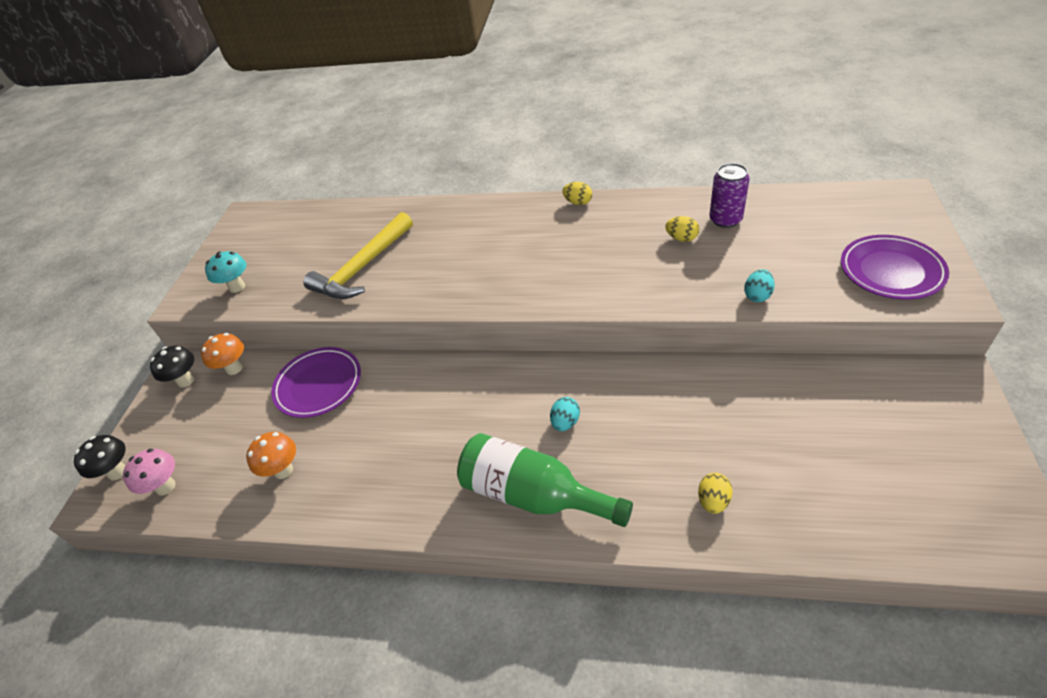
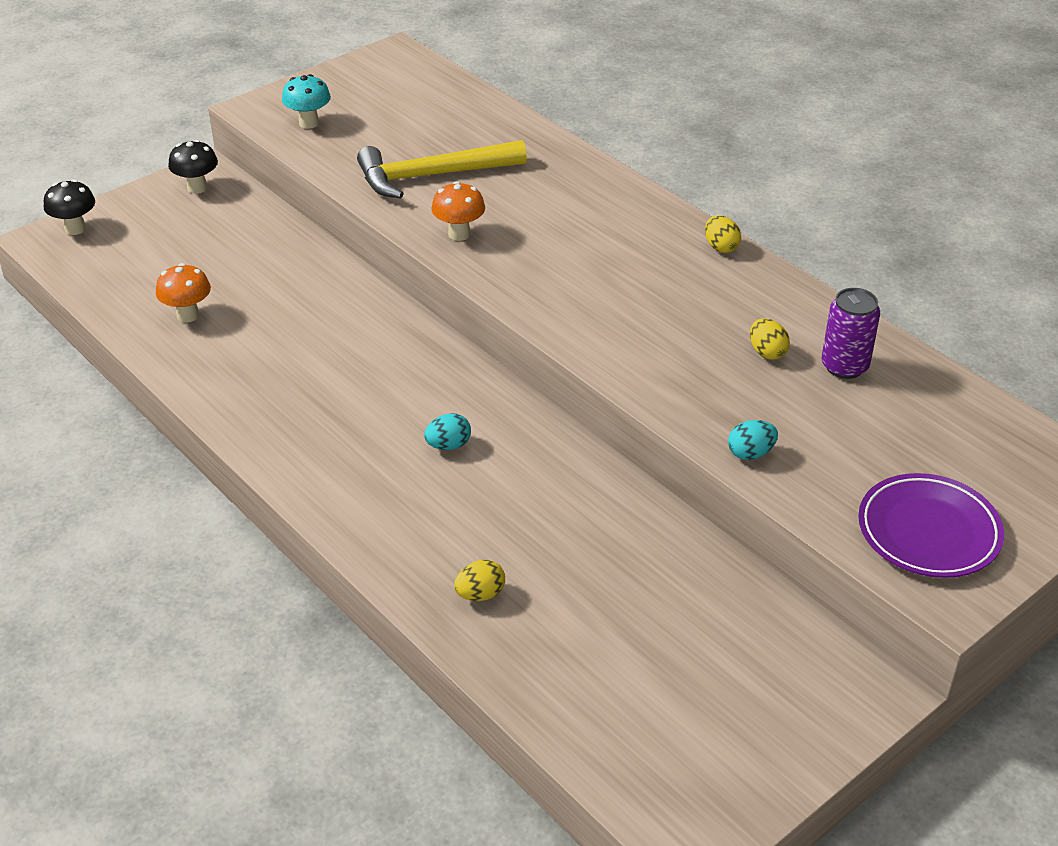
camera: 35 degrees right, 5 degrees down
pink mushroom [123,448,176,496] -> none
orange mushroom [201,333,244,375] -> orange mushroom moved to [431,181,485,241]
purple plate [271,347,361,418] -> none
green bottle [457,433,633,527] -> none

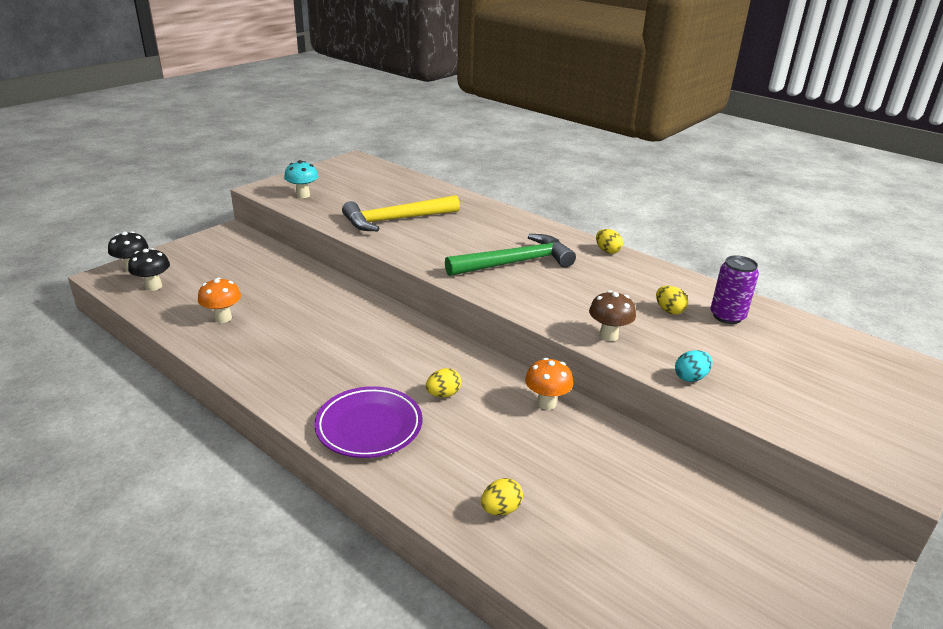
camera: 10 degrees left, 10 degrees down
black mushroom [168,140,218,194] -> black mushroom moved to [128,248,170,291]
turquoise egg [424,413,471,450] -> yellow egg [426,368,462,398]
orange mushroom [431,181,485,241] -> orange mushroom moved to [525,358,573,410]
purple plate [858,473,1004,578] -> purple plate moved to [314,386,422,458]
none -> green hammer [445,234,576,276]
none -> brown mushroom [589,291,636,341]

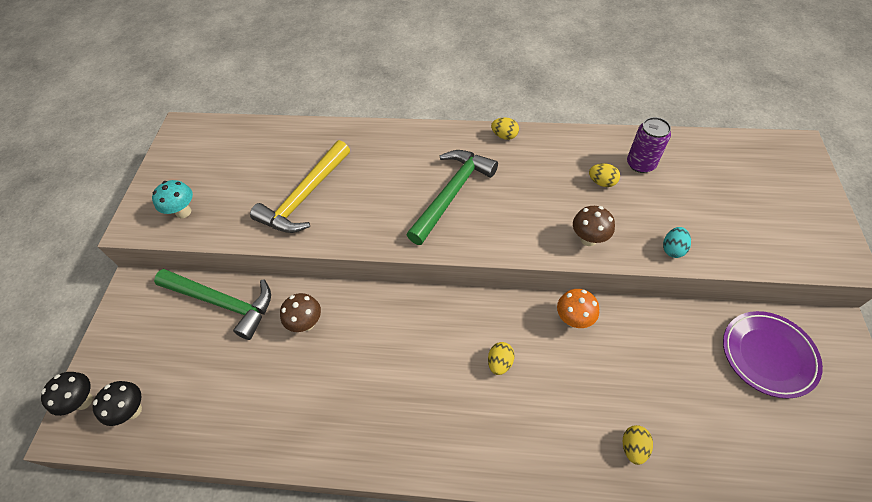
camera: 30 degrees left, 25 degrees up
orange mushroom [198,278,241,323] -> none
purple plate [314,386,422,458] -> purple plate moved to [723,311,823,399]
none -> green hammer [154,269,271,340]
none -> brown mushroom [280,293,321,332]

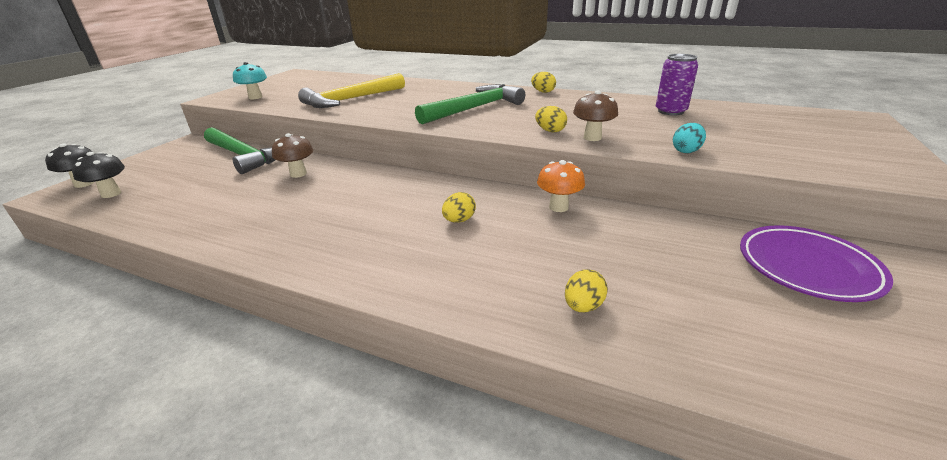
camera: 15 degrees right, 25 degrees down
yellow egg [589,163,620,187] -> yellow egg moved to [535,106,567,133]

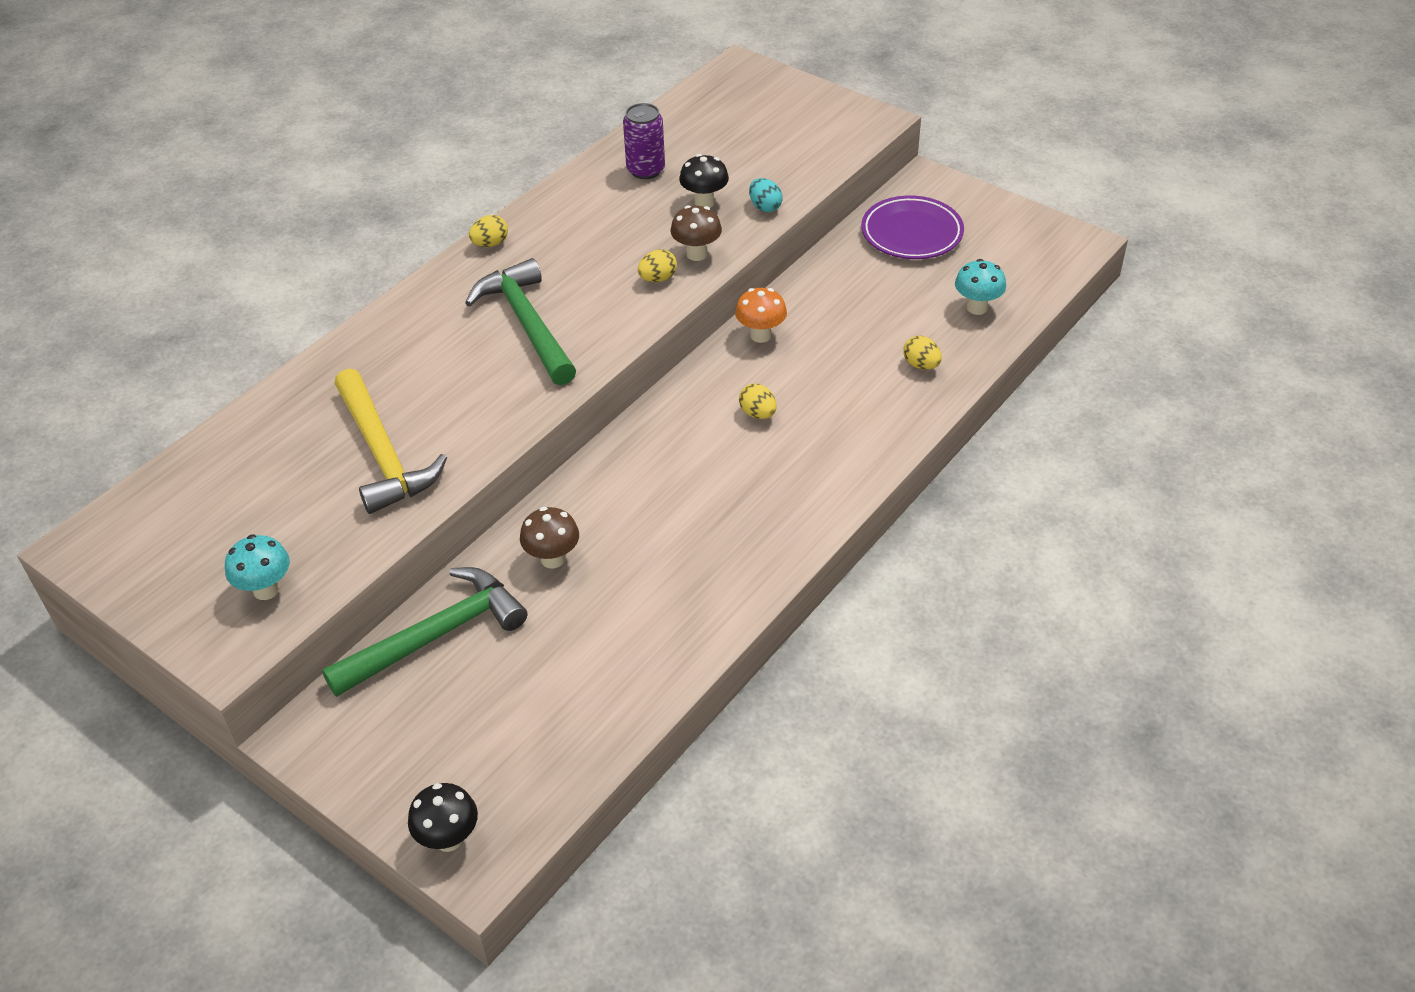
camera: 75 degrees left, 15 degrees up
black mushroom [72,152,125,198] -> black mushroom moved to [679,154,729,208]
none -> turquoise mushroom [955,259,1006,315]

